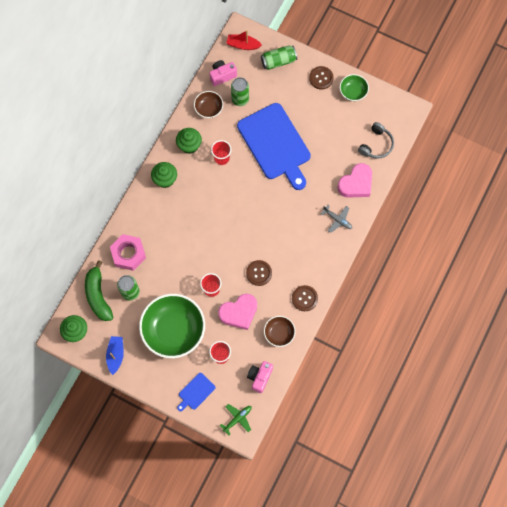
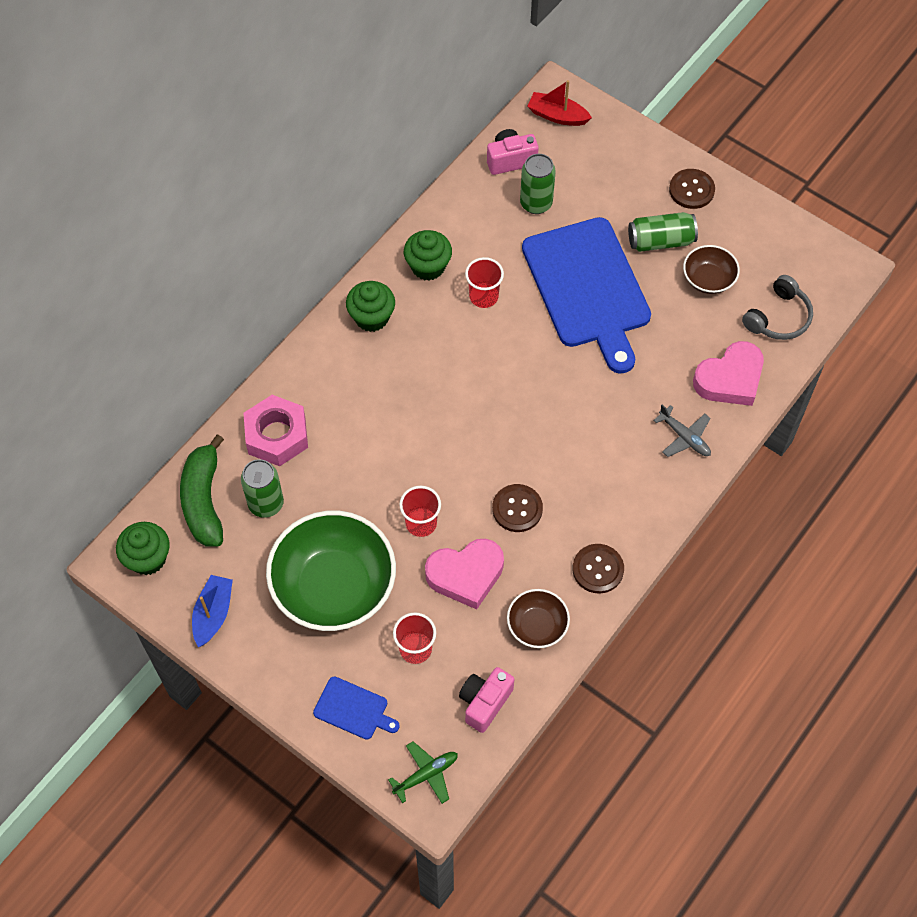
camera: 10 degrees right, 10 degrees down
blue cutting board [177,373,216,411] -> blue cutting board turned 120 degrees counterclockwise [313,676,400,740]
brown bowl [194,91,223,118] -> brown bowl moved to [683,245,740,294]
green can [261,45,297,70] -> green can moved to [628,212,698,252]
green bowl [340,74,369,101] -> none

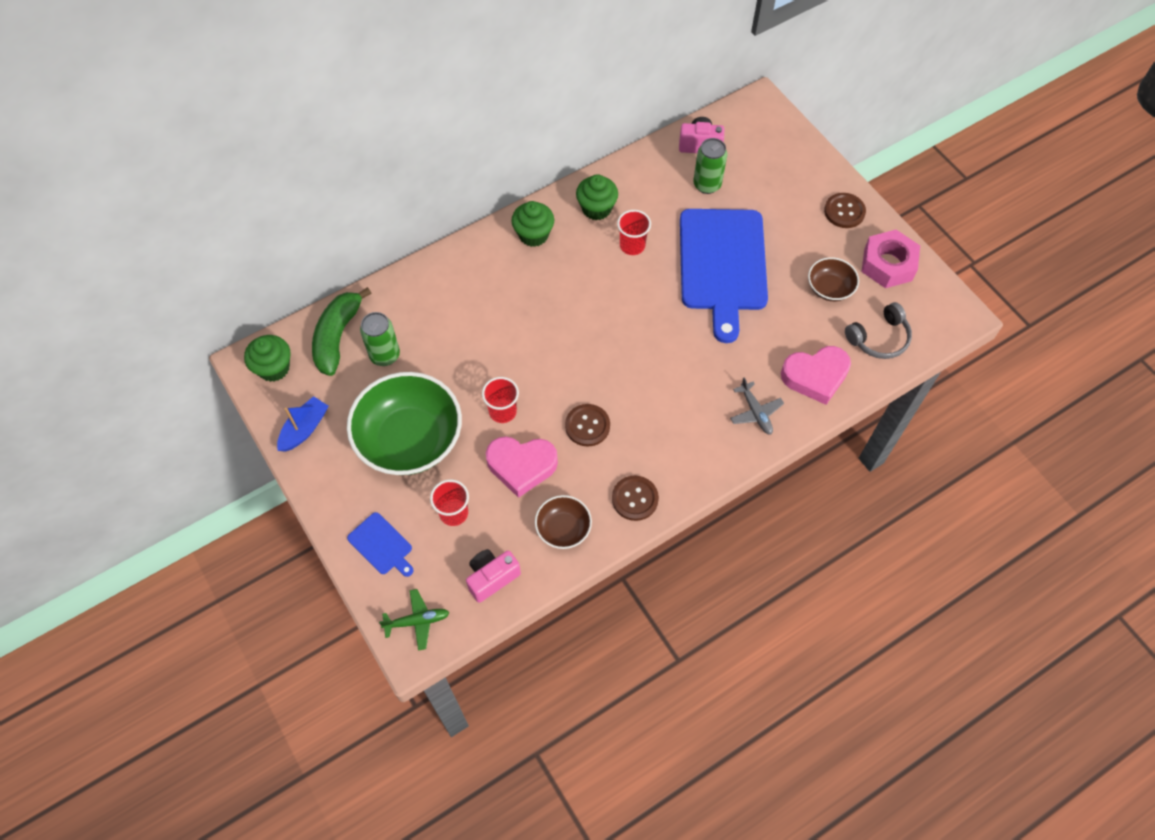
camera: 20 degrees right, 0 degrees up
pink nut [243,395,308,466] -> pink nut moved to [862,230,920,288]
red boat [527,80,592,126] -> none
green can [628,212,698,252] -> none

